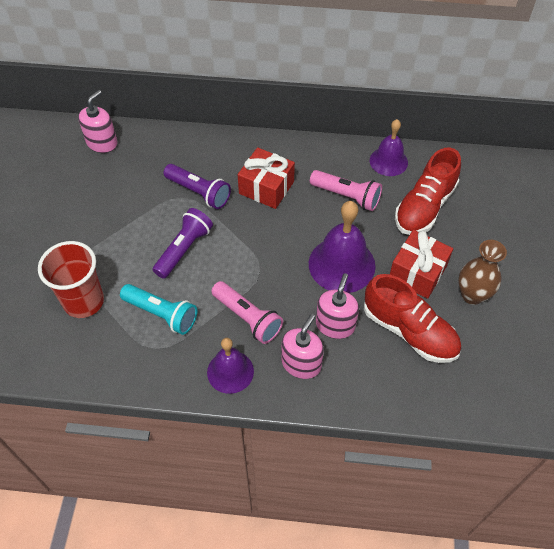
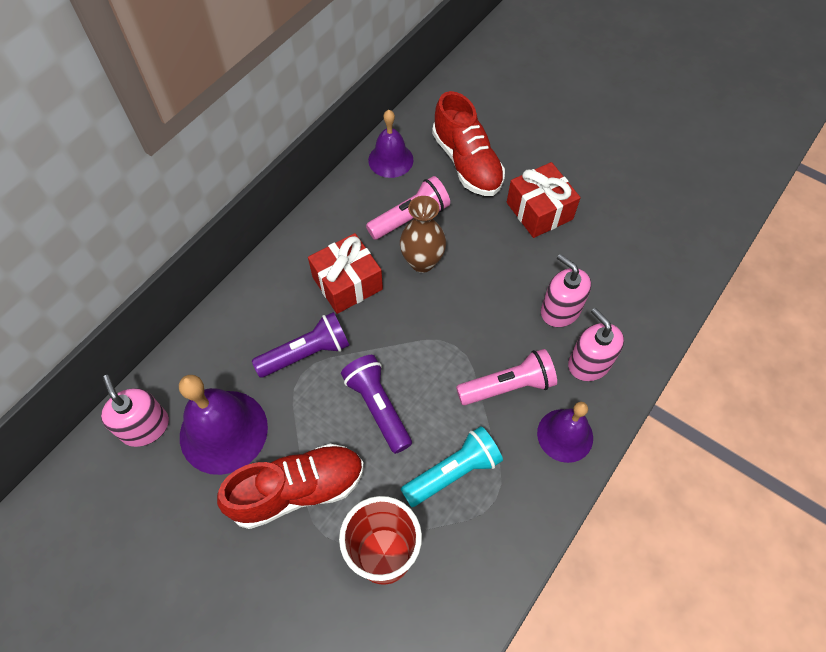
camera: 60 degrees left, 5 degrees up
purple bell [309,201,376,293] -> purple bell moved to [179,375,268,475]
red shoe [364,274,461,363] -> red shoe moved to [217,444,364,529]
brown vase [458,240,507,305] -> brown vase moved to [400,196,446,273]

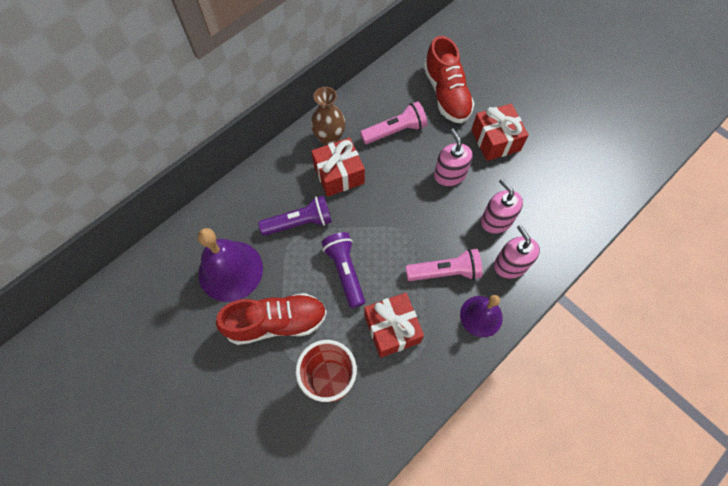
camera: 10 degrees right, 5 degrees up
pink soap dispenser [101,375,169,447] -> pink soap dispenser moved to [434,129,473,186]
purple bell [368,110,413,178] -> none
brown vase [400,196,446,273] -> brown vase moved to [311,87,346,146]
turquoise flashlight [401,426,503,507] -> red gift [364,293,424,358]

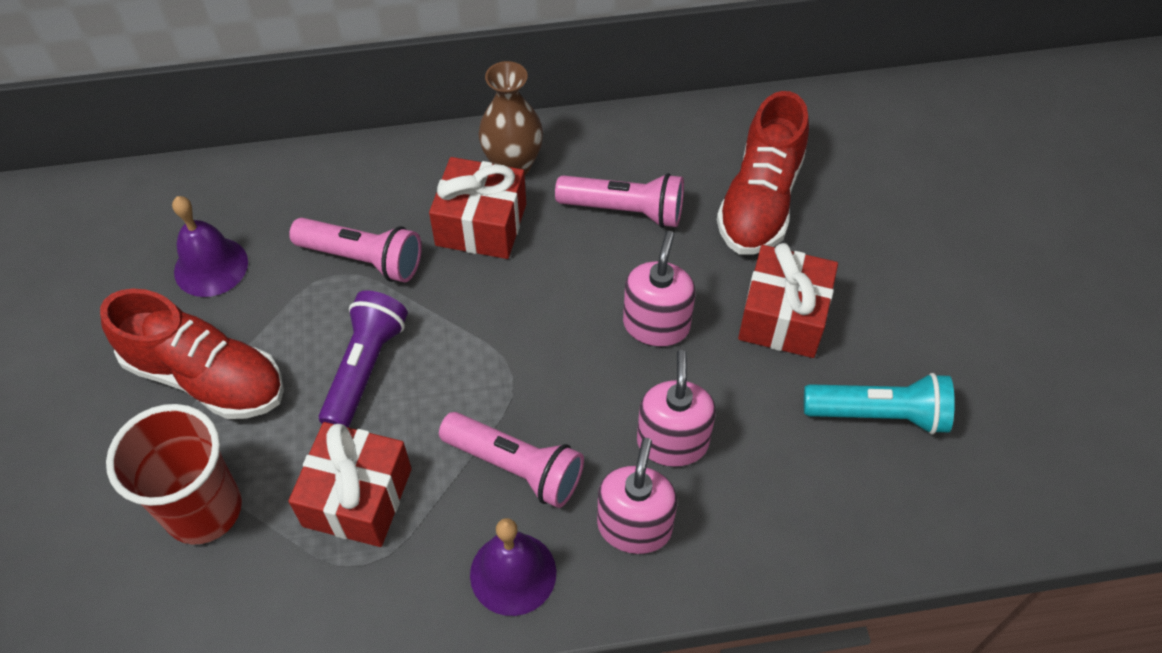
camera: 35 degrees right, 10 degrees down
purple bell [198,228,263,302] -> purple bell [172,196,248,297], size x0.64
purple flashlight [258,196,332,236] -> pink flashlight [289,218,422,282]
none -> turquoise flashlight [804,373,955,434]

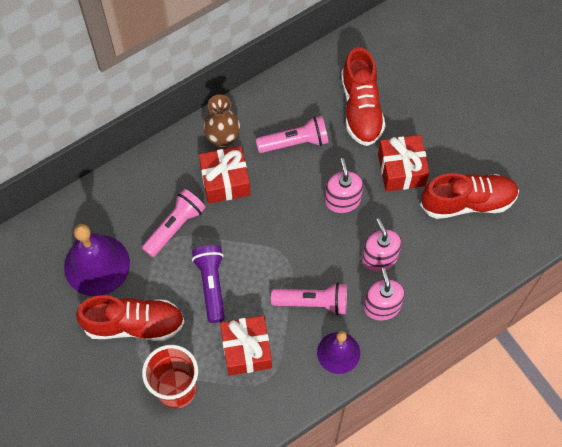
camera: 25 degrees left, 10 degrees up
purple bell [172,196,248,297] -> purple bell [64,224,130,296], size x1.57
pink flashlight [289,218,422,282] -> pink flashlight turned 45 degrees counterclockwise [142,189,206,257]
turquoise flashlight [804,373,955,434] -> red shoe [420,173,519,219]

